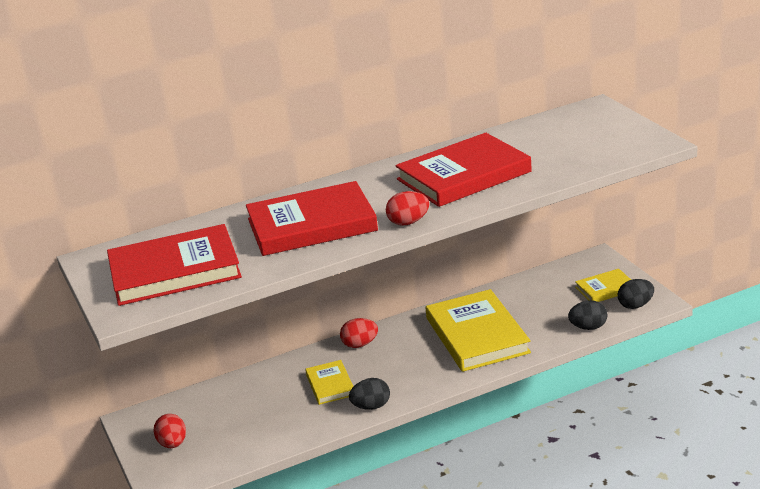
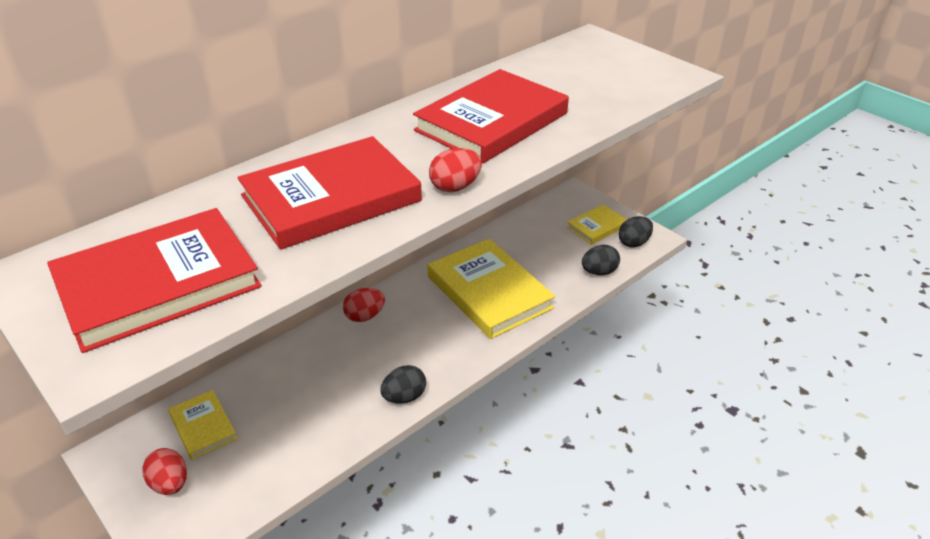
camera: 20 degrees left, 10 degrees up
yellow book [305,360,354,405] -> yellow book moved to [168,390,237,460]

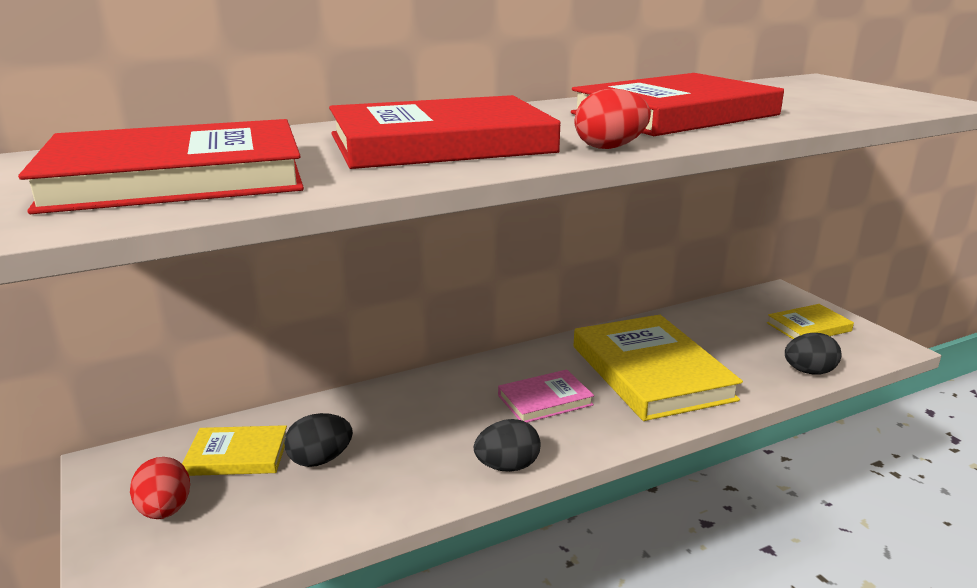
camera: 15 degrees right, 15 degrees down
yellow book [168,390,237,460] -> yellow book turned 75 degrees counterclockwise [182,425,287,476]
red egg [343,288,385,322] -> none
black egg [619,216,653,247] -> black egg moved to [284,413,353,467]
none -> pink book [498,369,594,423]

